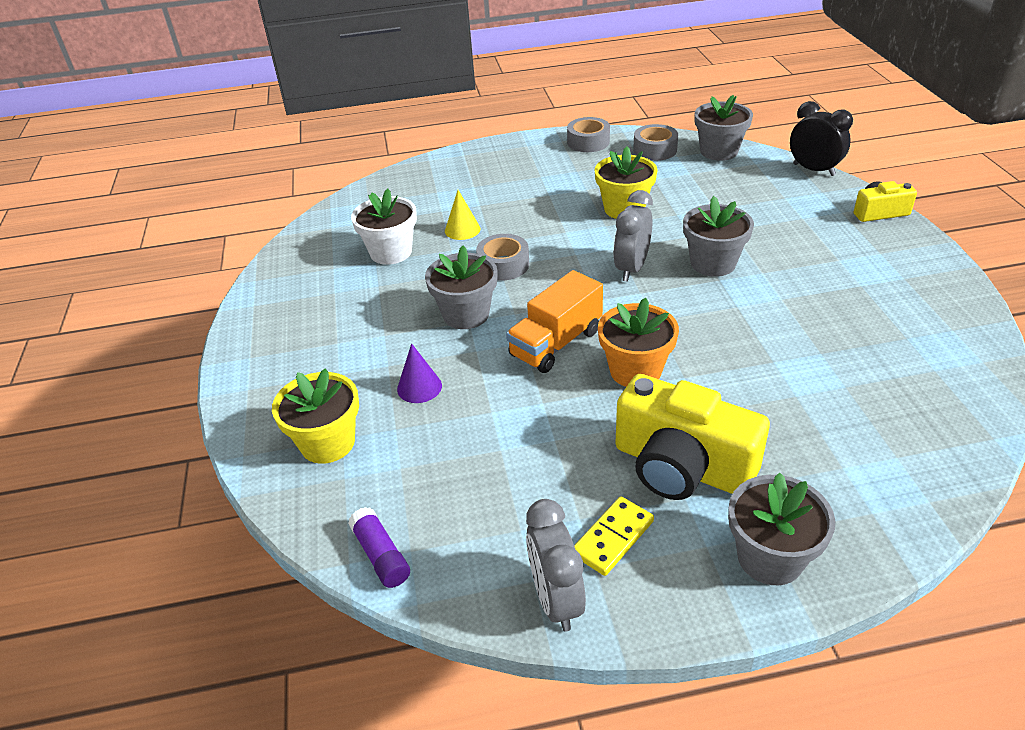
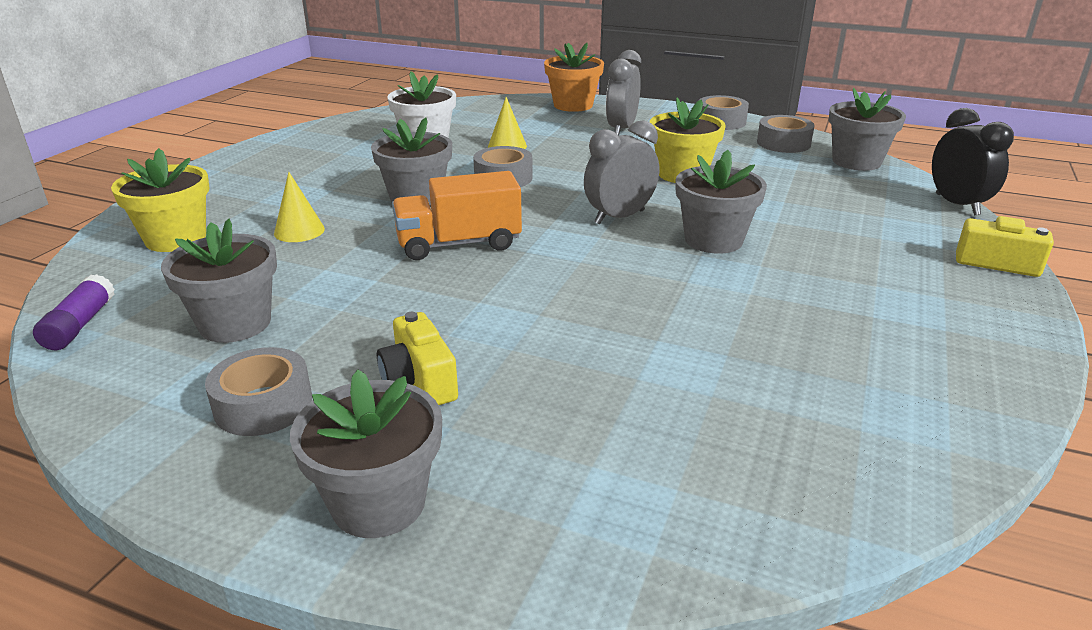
camera: 30 degrees right, 10 degrees down
purple cone [397,343,442,403] -> yellow cone [274,172,325,242]
grey clock [526,499,586,631] -> grey clock moved to [606,50,641,136]
yellow domino [574,496,654,576] -> grey tape [205,347,312,436]
orange flower pot [598,298,679,387] -> orange flower pot moved to [544,43,604,112]
yellow camera [616,374,770,500] -> yellow camera [377,312,458,405], size x0.53
none -> grey flower pot [161,219,277,343]

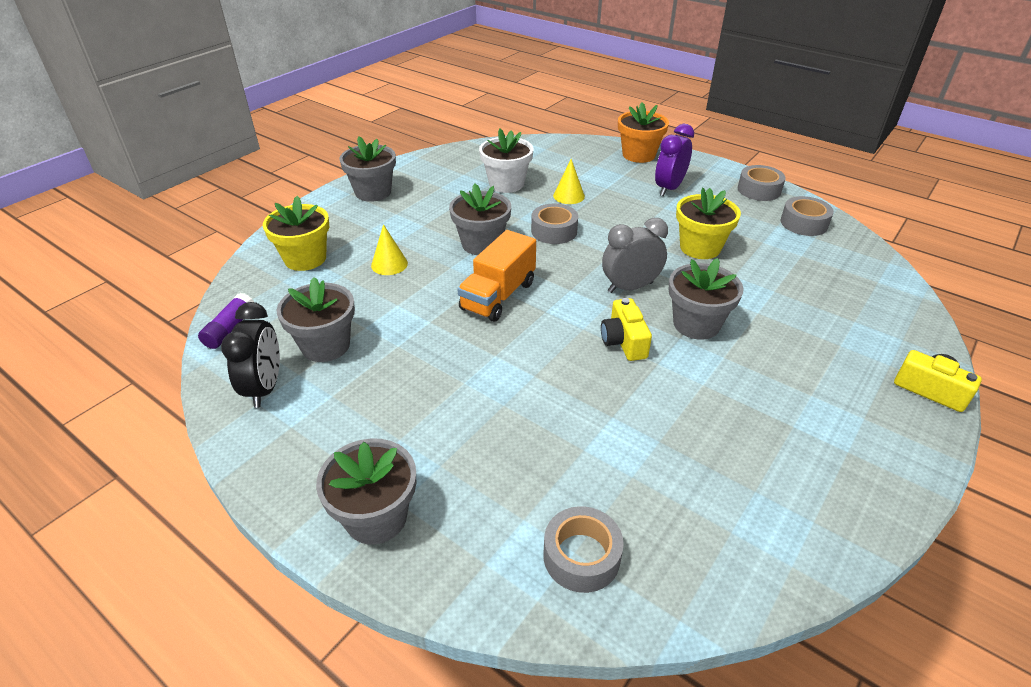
camera: 15 degrees right, 10 degrees up
grey tape [205,347,312,436] -> grey tape moved to [543,506,624,593]
yellow camera [377,312,458,405] -> yellow camera moved to [601,298,652,361]
orange truck [392,171,522,260] -> orange truck turned 60 degrees counterclockwise [458,230,536,322]
grey clock [606,50,641,136] -> purple clock [655,124,694,196]
grey flower pot [829,88,906,171] -> grey flower pot moved to [339,137,396,202]
black clock [932,108,1014,215] -> black clock moved to [221,302,280,408]

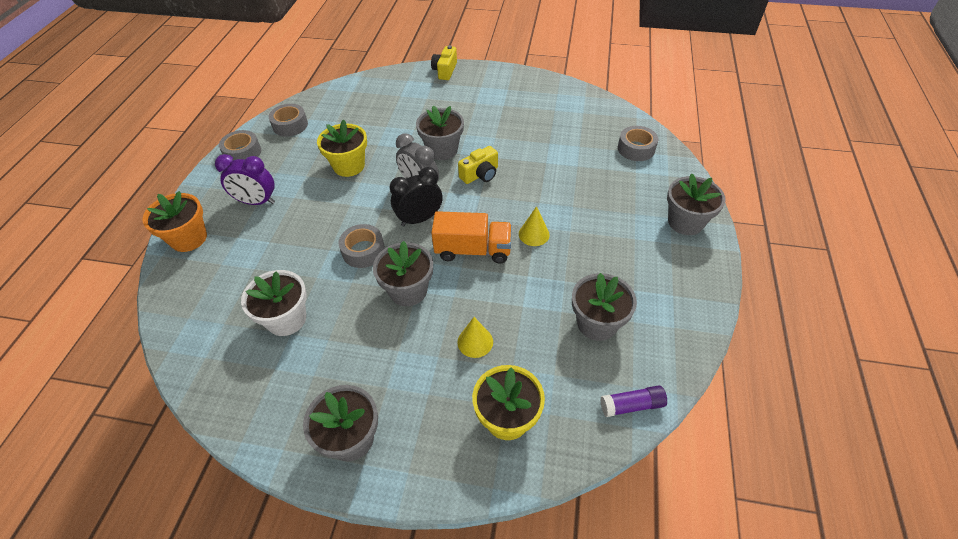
camera: 115 degrees left, 10 degrees up
black clock [221,302,280,408] -> black clock moved to [390,167,442,226]
yellow cone [553,159,585,204] -> yellow cone moved to [519,206,550,246]

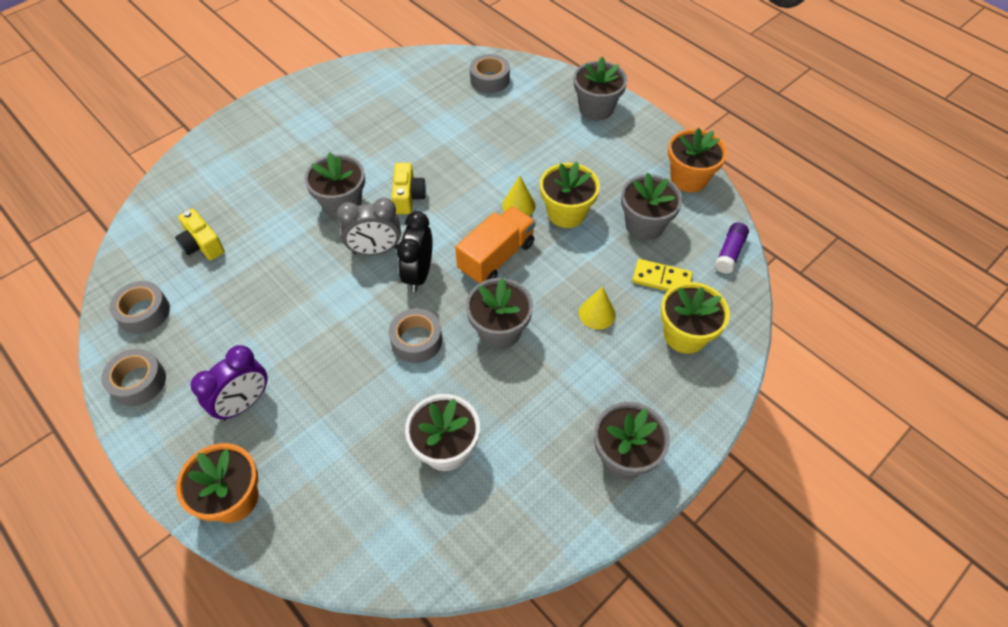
camera: 55 degrees left, 5 degrees up
yellow flower pot [317,119,367,177] -> yellow flower pot moved to [540,162,600,228]
yellow camera [431,45,457,80] -> yellow camera moved to [175,209,225,260]
none -> yellow domino [632,259,693,291]
none -> orange flower pot [668,128,727,192]

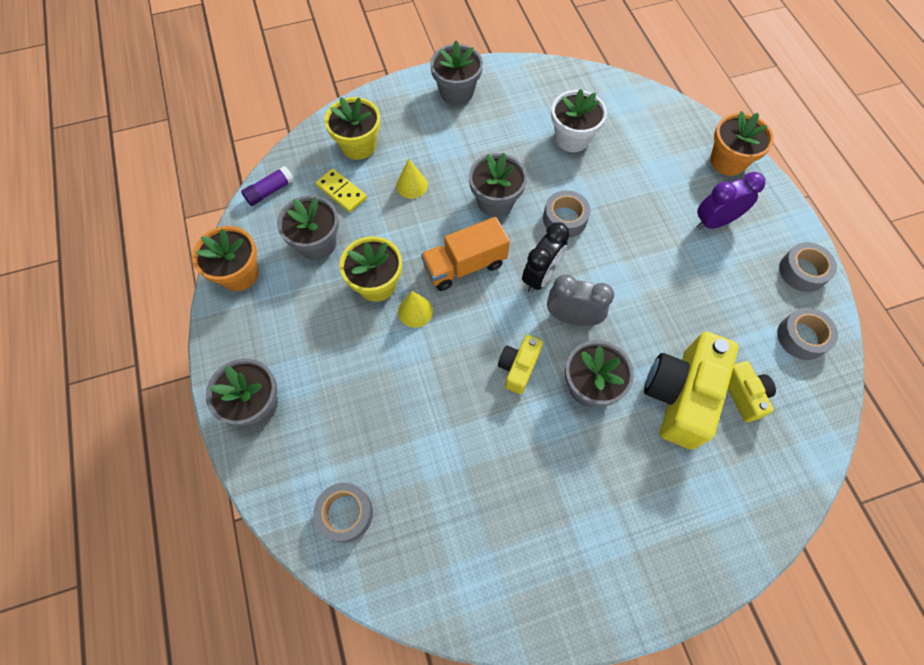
camera: 155 degrees left, 10 degrees up
none -> yellow camera [644,332,739,450]

